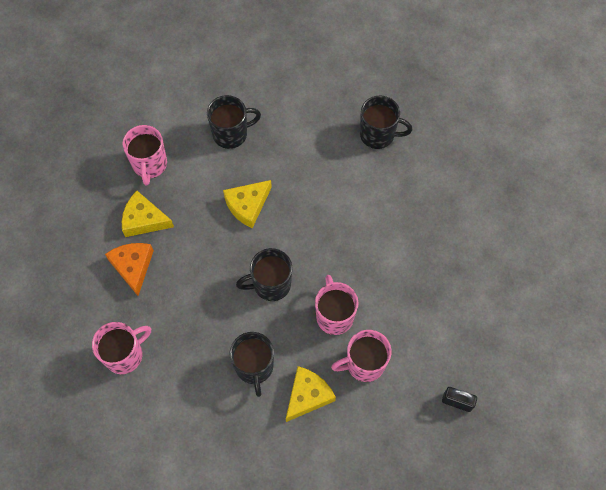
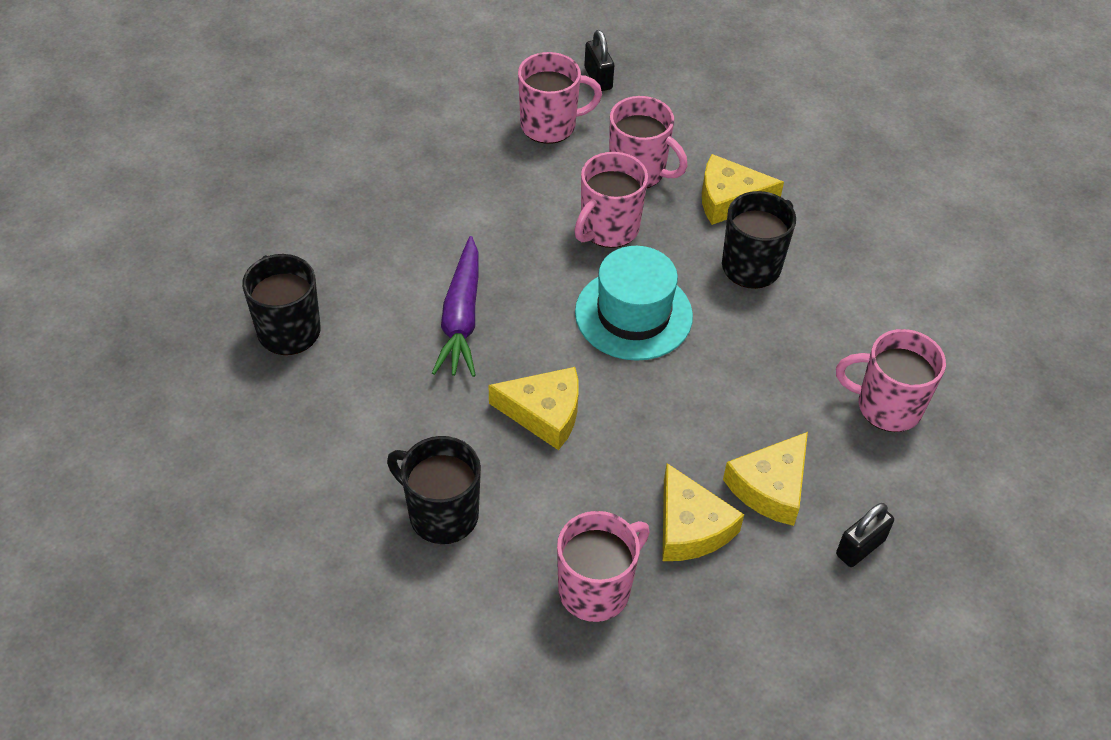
camera: 130 degrees left, 15 degrees down
orange cheese [105,243,154,296] -> yellow cheese [723,432,808,526]
black mug [236,248,292,301] -> turquoise hat [575,246,693,361]
none -> purple carrot [432,236,479,377]
none -> pink mug [518,52,602,144]
none -> black padlock [836,503,894,567]

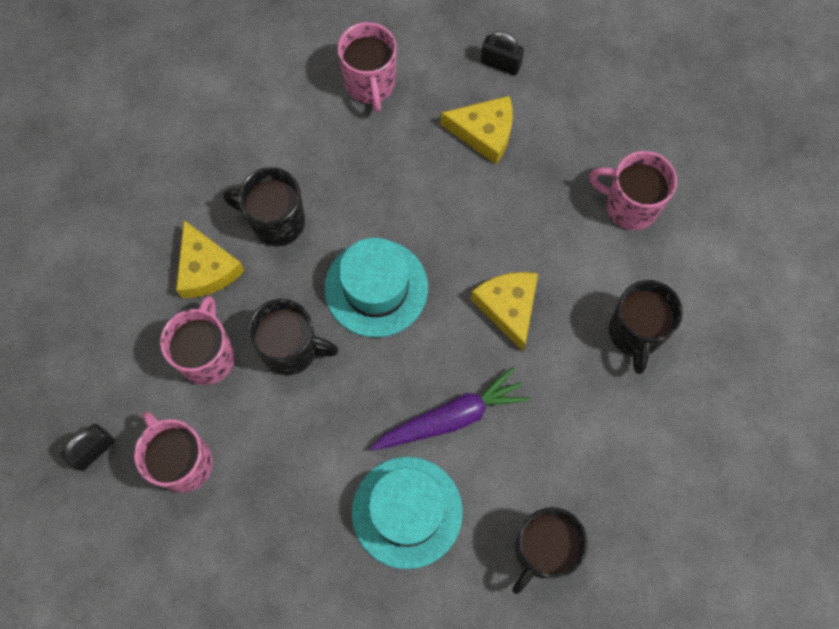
camera: 115 degrees left, 20 degrees up
pink mug [574,152,648,248] -> black mug [248,299,339,375]
yellow cheese [663,463,744,561] -> none
none -> turquoise hat [352,457,463,569]

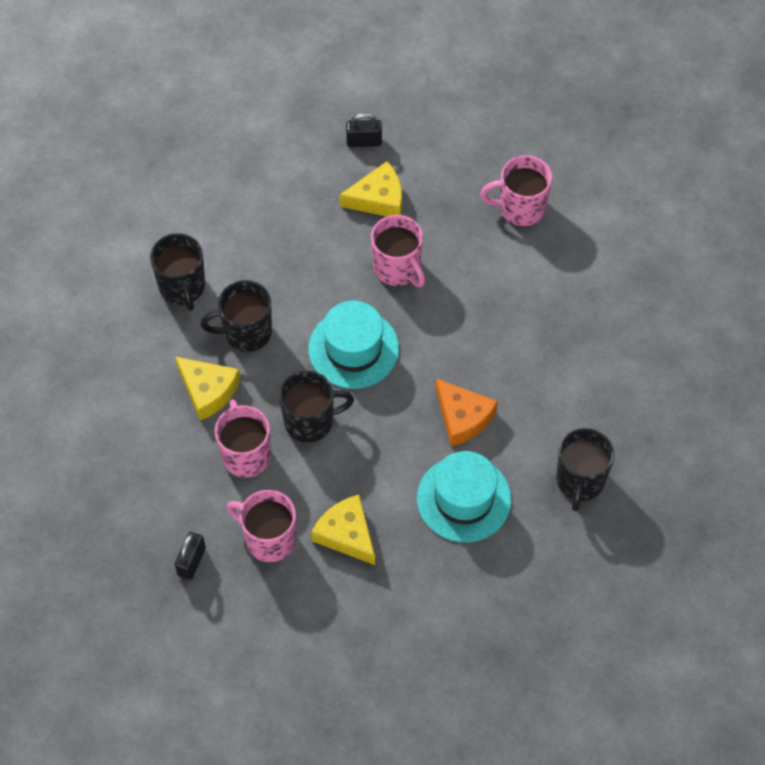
camera: 25 degrees left, 10 degrees down
pink mug [338,22,397,112] -> pink mug moved to [371,215,425,287]
purple carrot [371,367,530,450] -> orange cheese [436,378,498,446]
yellow cheese [471,272,538,352] -> yellow cheese moved to [311,495,375,565]
black mug [609,280,683,374] -> black mug moved to [150,233,205,311]

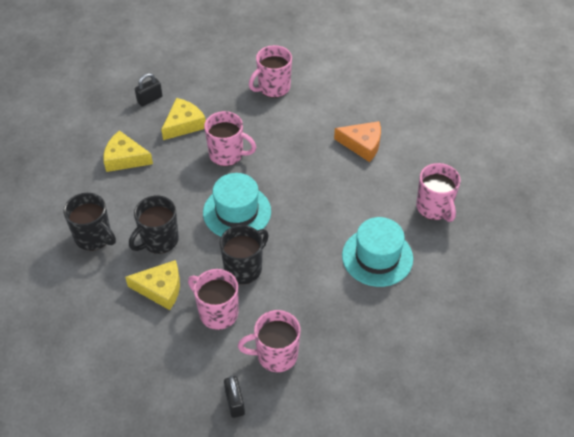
camera: 35 degrees left, 10 degrees down
yellow cheese [311,495,375,565] -> yellow cheese moved to [103,130,153,172]
orange cheese [436,378,498,446] -> orange cheese moved to [334,121,381,162]
black mug [556,428,614,511] -> pink mug [416,163,461,222]

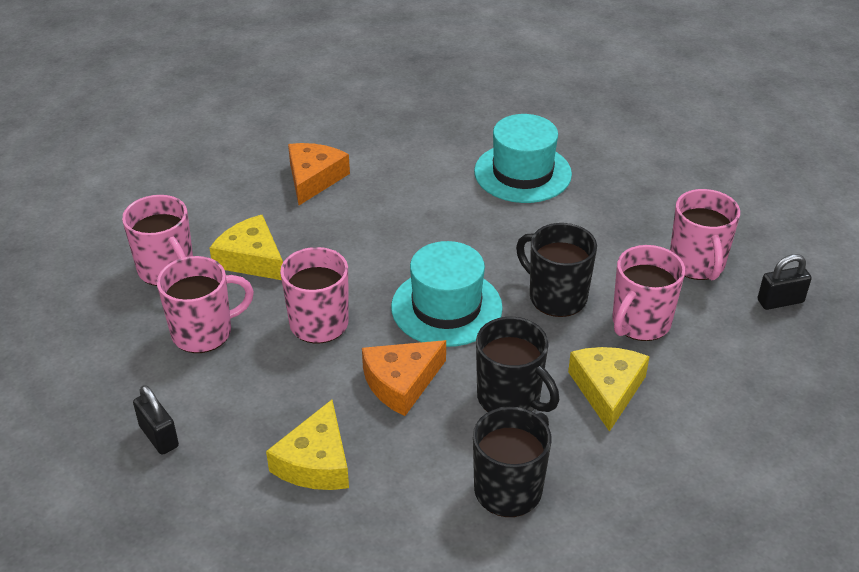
camera: 90 degrees left, 10 degrees down
yellow cheese [161,98,206,140] -> yellow cheese moved to [210,215,283,280]
pink mug [416,163,461,222] -> pink mug moved to [157,256,254,353]
none -> orange cheese [362,340,446,416]

